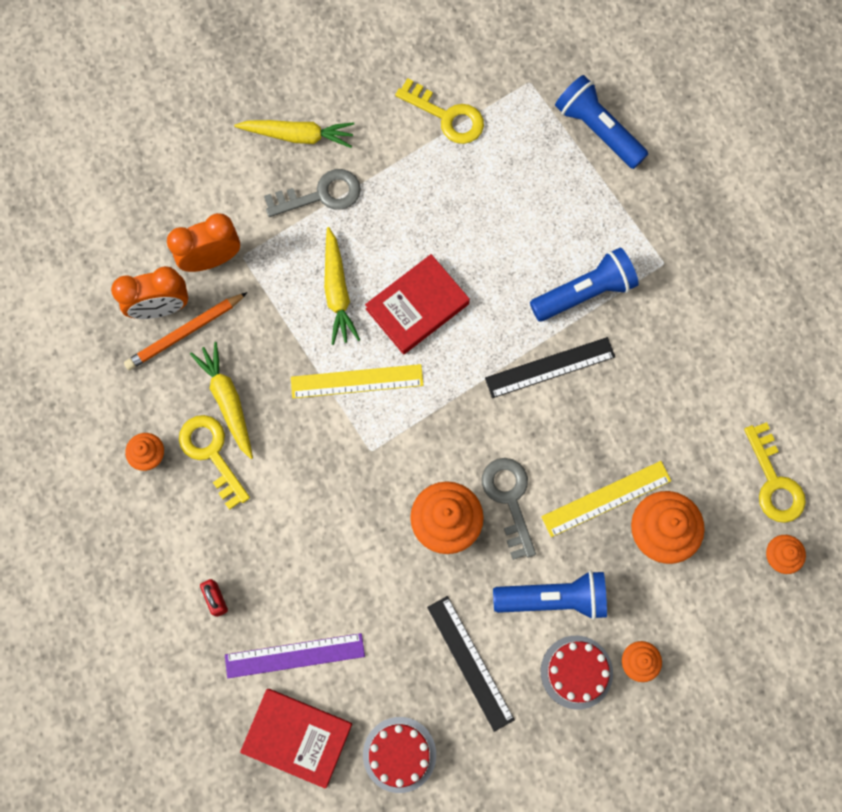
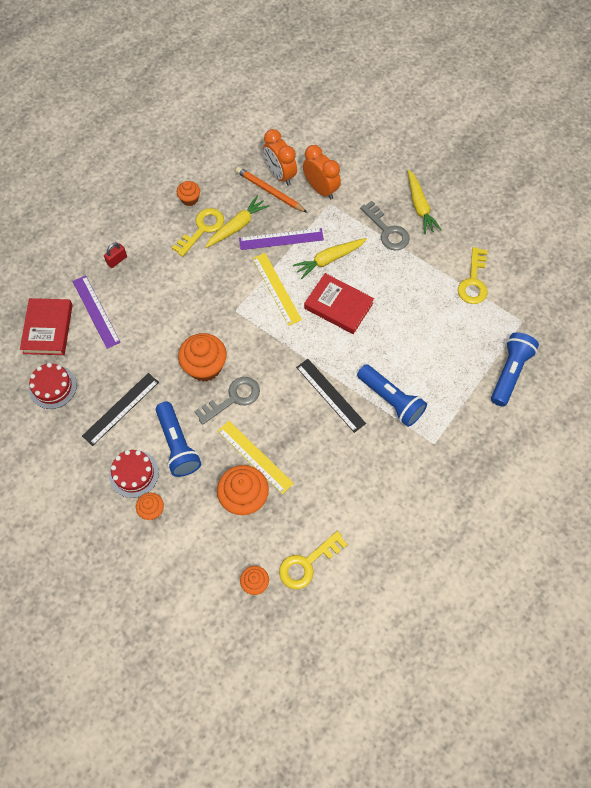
camera: 70 degrees right, 10 degrees down
none -> purple ruler [239,228,324,250]

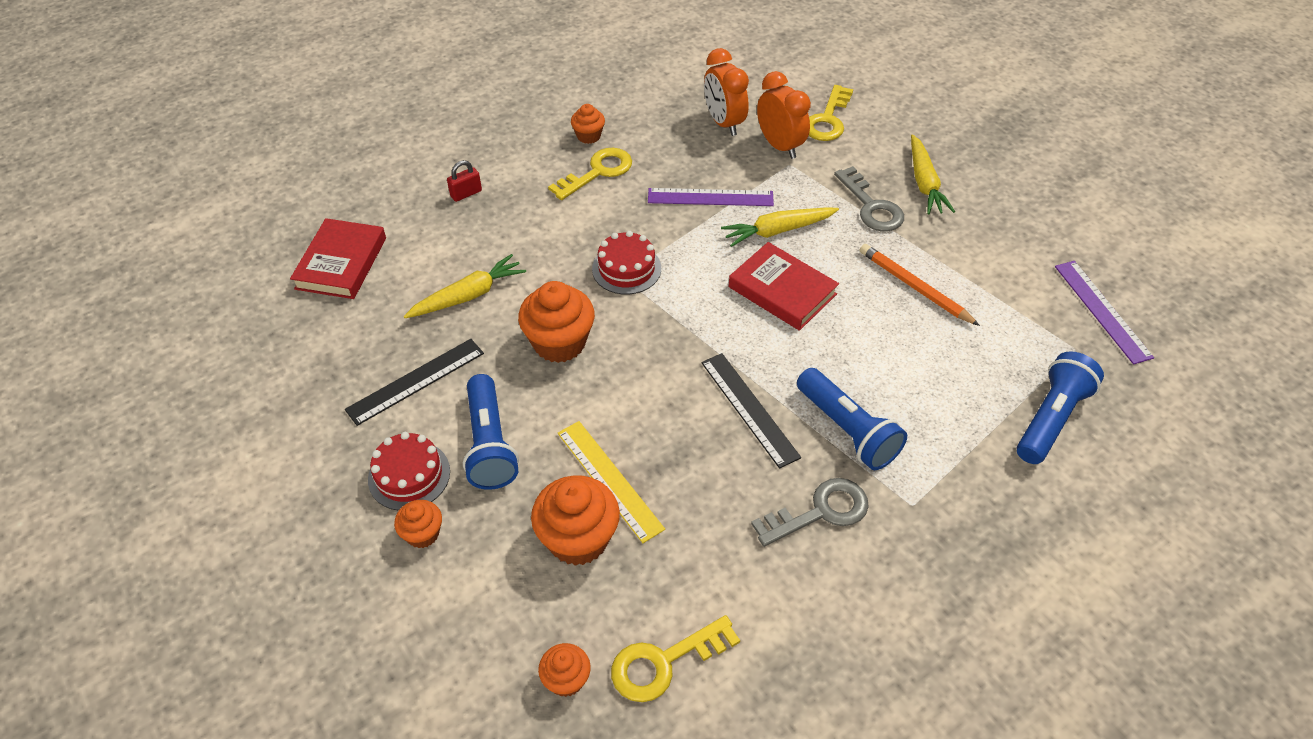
camera: 10 degrees right, 15 degrees down
red cake [29,363,77,409] -> red cake moved to [592,231,661,295]
purple ruler [72,275,121,349] -> purple ruler moved to [1055,261,1154,365]
grey key [194,377,260,425] -> grey key moved to [751,478,869,547]
yellow carrot [205,195,269,248] -> yellow carrot moved to [404,254,526,318]
orange pencil [236,167,308,213] -> orange pencil moved to [860,244,980,326]
yellow ruler [252,253,302,326] -> none
yellow key [458,247,488,304] -> yellow key moved to [809,85,853,141]

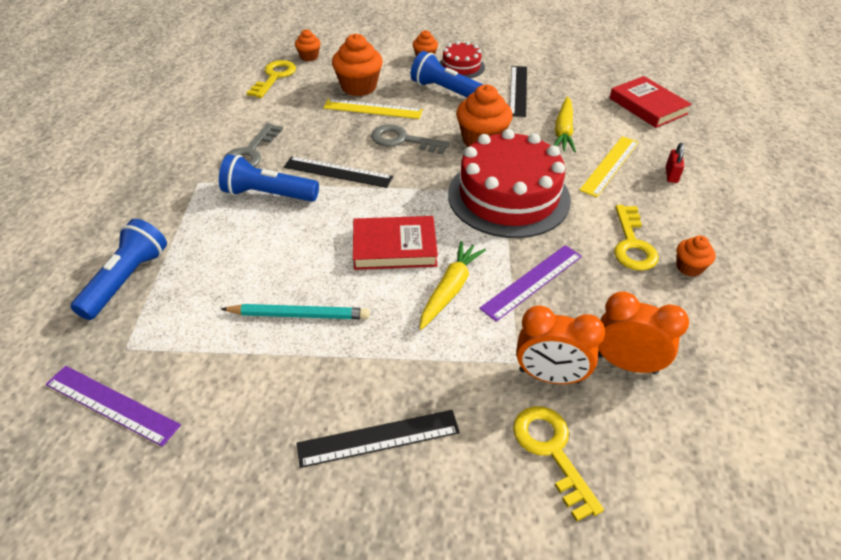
camera: 135 degrees right, 5 degrees down
red cake [592,231,661,295] -> red cake [448,129,571,238], size x2.04
grey key [834,166,904,231] -> grey key moved to [371,124,450,155]
orange pencil [860,244,980,326] -> turquoise pencil [221,304,370,319]
yellow carrot [911,134,955,214] -> black ruler [297,410,460,468]
blue flashlight [1017,351,1104,464] -> blue flashlight turned 150 degrees counterclockwise [71,219,167,320]
none -> yellow ruler [579,136,639,197]

